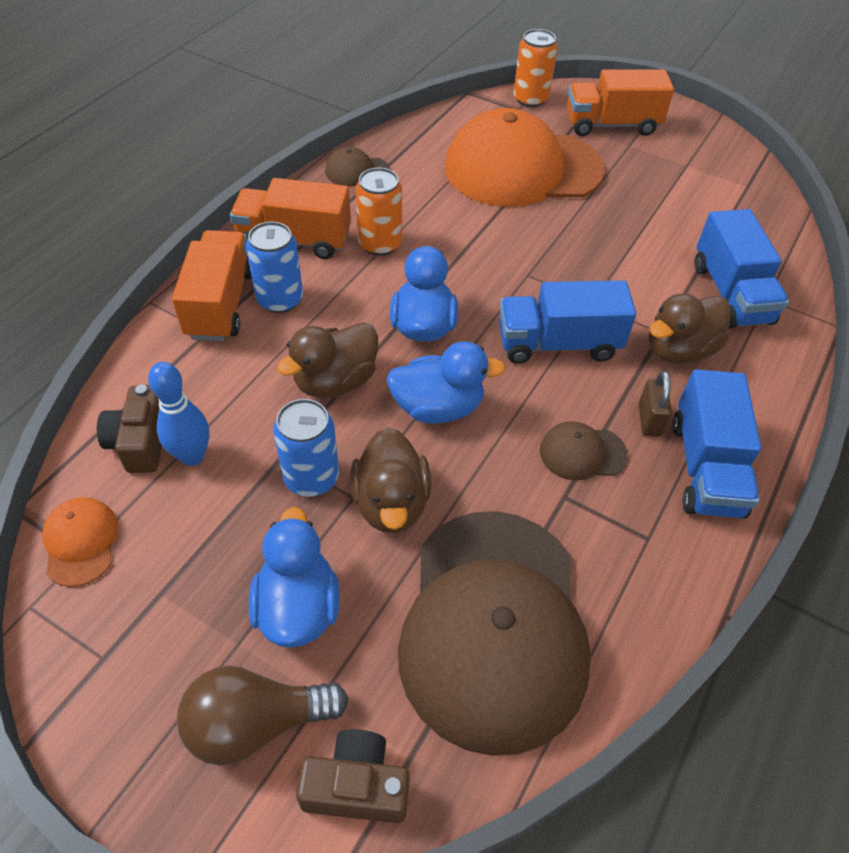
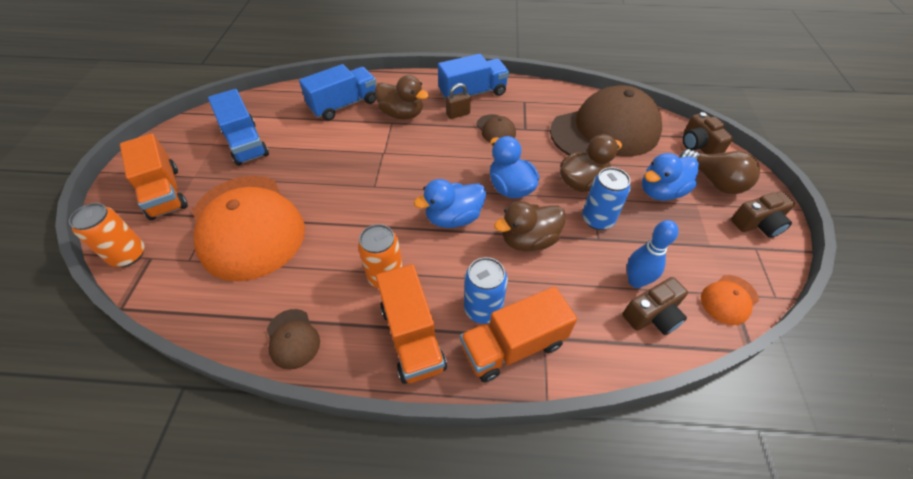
camera: 115 degrees left, 0 degrees up
brown duck [277,322,378,398] -> brown duck turned 135 degrees clockwise [494,201,566,251]
blue truck [499,280,636,364] -> blue truck moved to [208,89,269,166]
none -> brown camera [731,191,795,238]

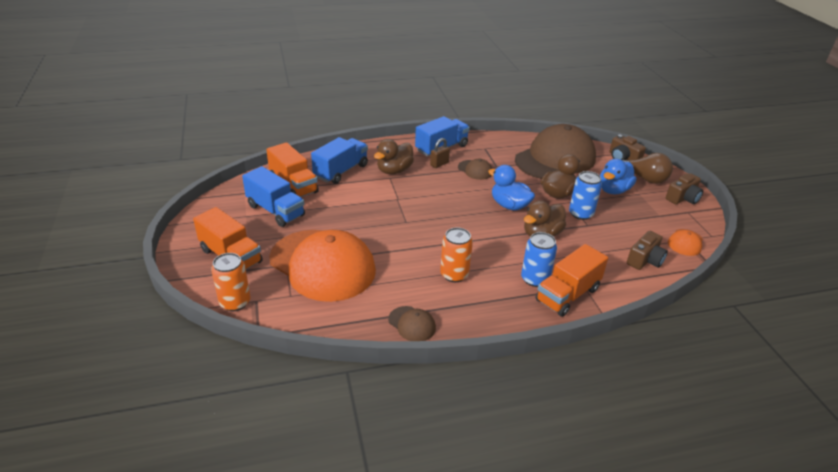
camera: 20 degrees left, 15 degrees down
brown duck [374,75,429,119] -> brown duck turned 120 degrees clockwise [374,139,414,174]
orange truck [376,264,447,384] -> orange truck moved to [266,142,319,197]
blue duck [414,179,486,228] -> none
blue bowling pin [627,220,678,288] -> none

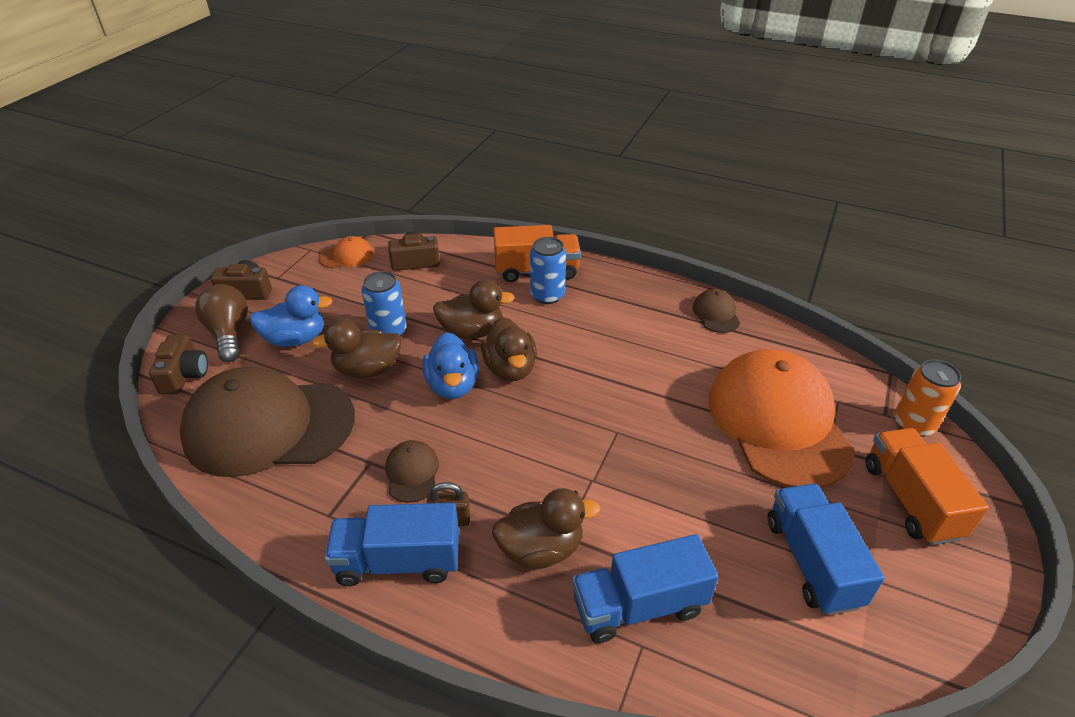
camera: 140 degrees left, 5 degrees up
orange truck [266,142,319,197] -> none
orange can [440,227,473,282] -> none
none -> brown duck [481,317,537,381]

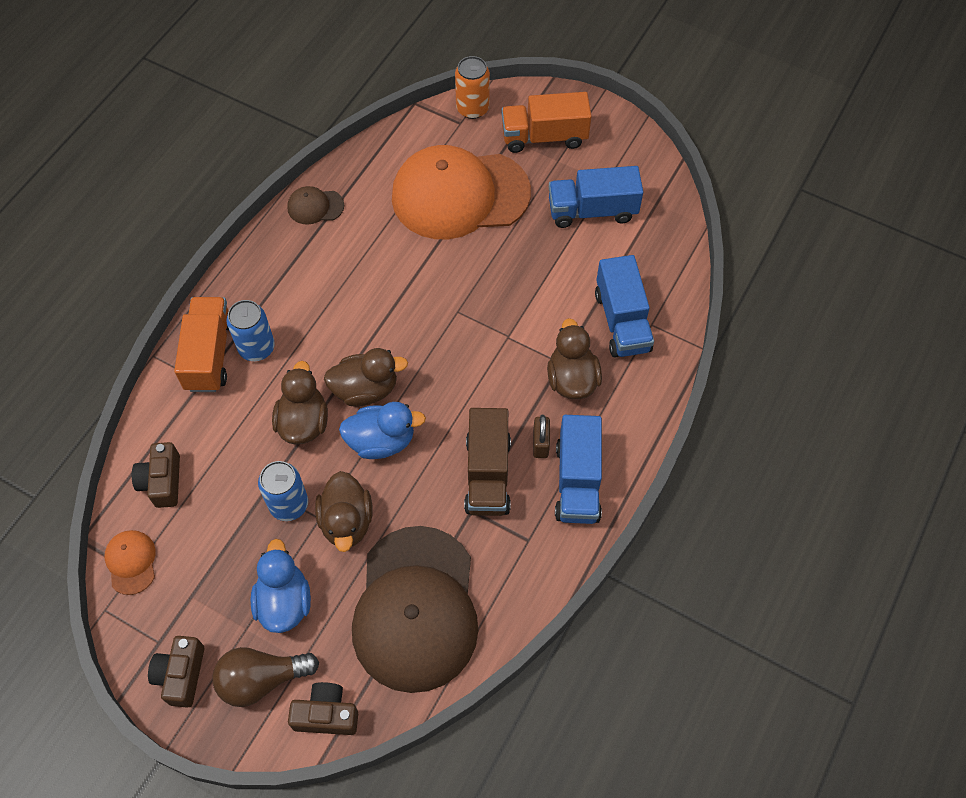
camera: 85 degrees left, 20 degrees up
brown cap [385,440,439,503] -> brown truck [464,408,511,516]

